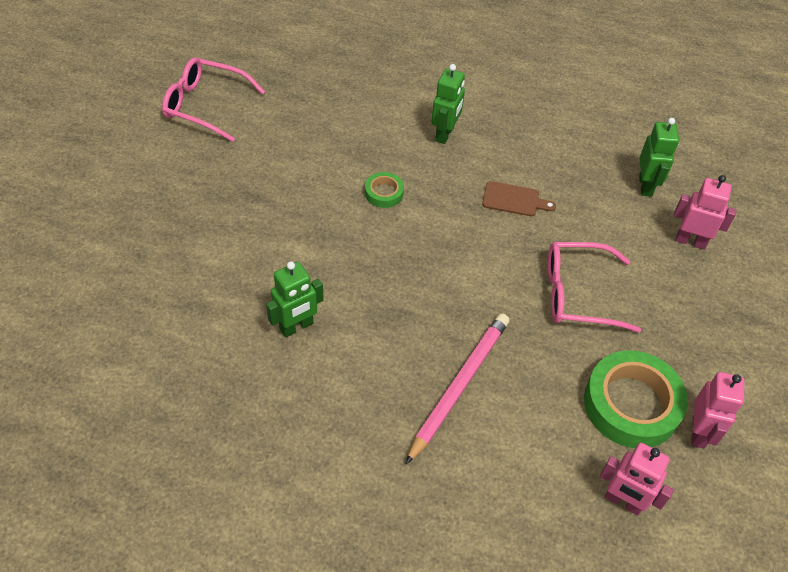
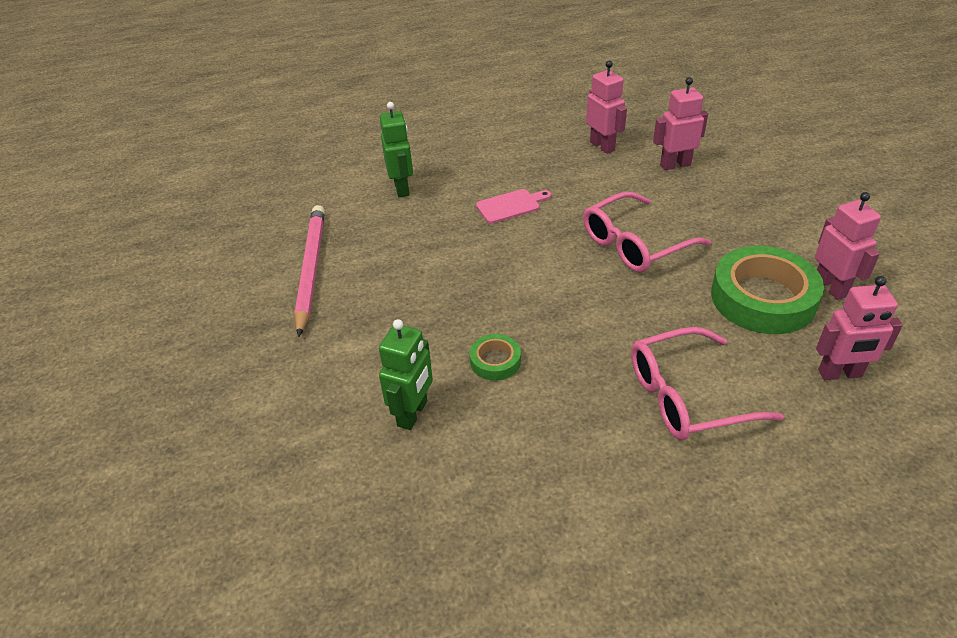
camera: 30 degrees left, 10 degrees down
pink glasses [162,57,265,142] -> pink glasses moved to [631,327,784,440]
green tape [365,172,404,208] -> green tape moved to [469,334,521,381]
pink pencil [406,313,509,464] -> pink pencil moved to [294,205,325,337]
brown cutting board [482,181,556,216] -> pink cutting board [476,189,551,224]
green robot [639,118,679,196] -> pink robot [586,61,627,154]

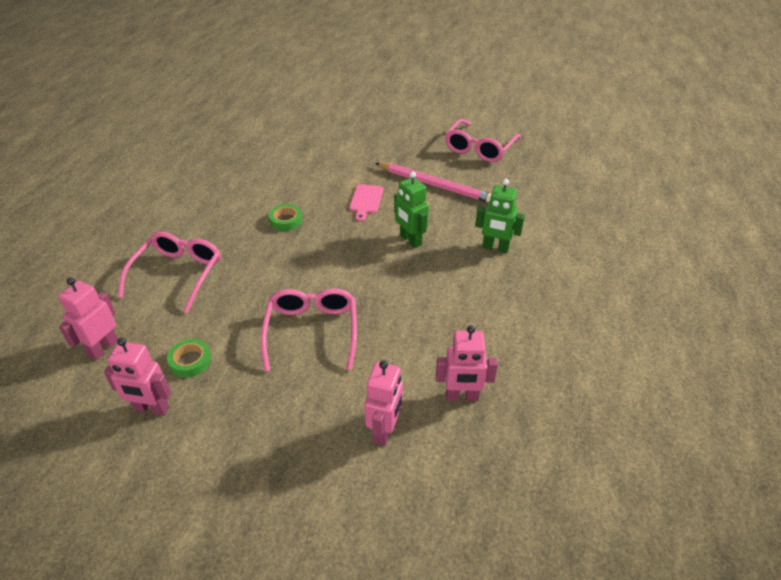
camera: 120 degrees right, 0 degrees up
green robot [379,319,433,430] -> green robot moved to [394,172,429,248]
pink cutting board [476,189,551,224] -> pink cutting board moved to [349,184,383,221]
green tape [711,246,824,334] -> green tape [167,339,211,377], size x0.47
none -> pink glasses [445,119,521,162]

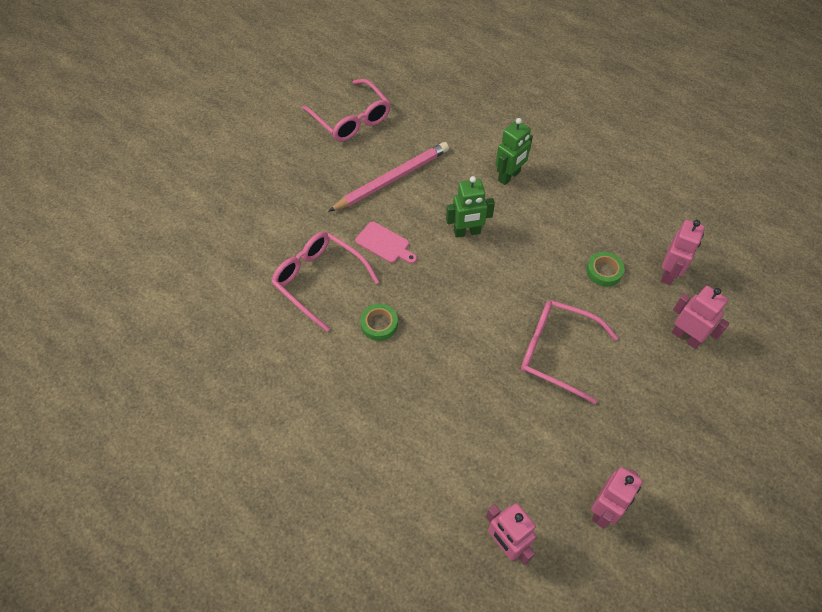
camera: 65 degrees left, 15 degrees up
pink glasses [118,232,221,313] -> pink glasses moved to [271,232,379,332]
green tape [167,339,211,377] -> green tape moved to [586,252,625,287]

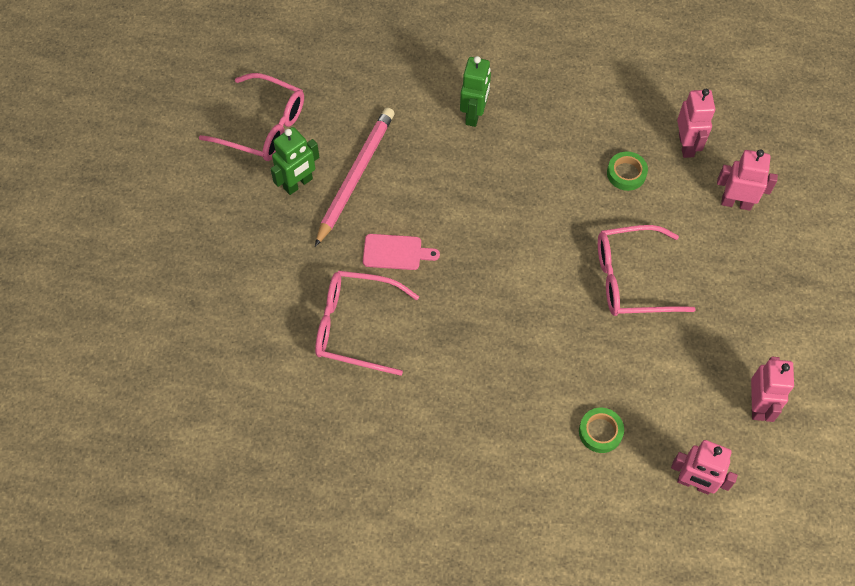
camera: 30 degrees left, 5 degrees up
green tape [360,304,398,341] -> green tape moved to [579,408,624,453]
green robot [446,176,495,238] -> green robot moved to [271,127,319,195]

